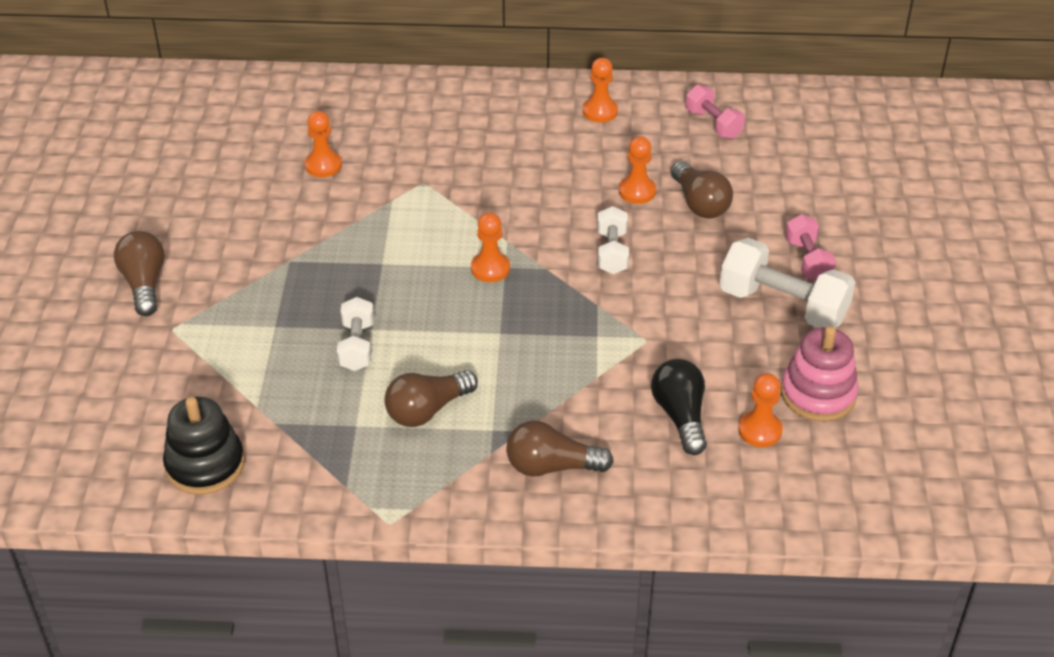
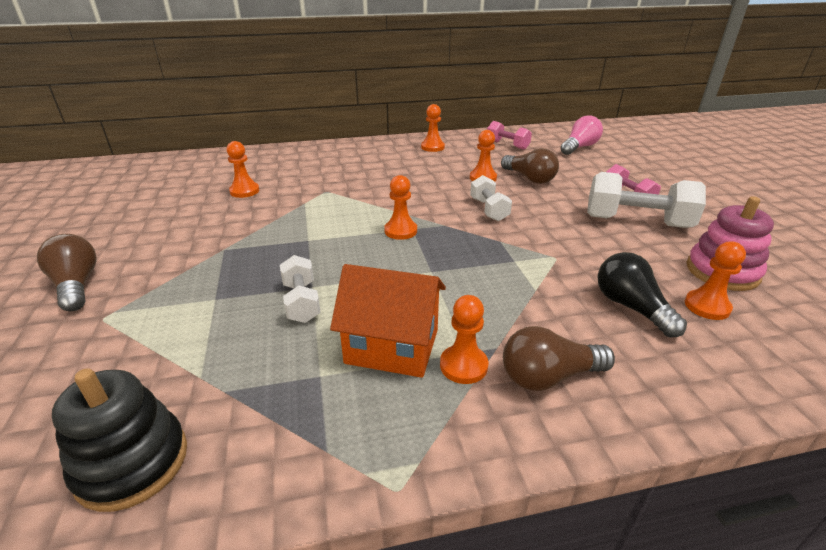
camera: 15 degrees left, 10 degrees down
brown light bulb [384,370,478,427] -> orange house [330,264,446,378]
none -> orange pawn [440,295,488,384]
none -> pink light bulb [560,115,603,155]

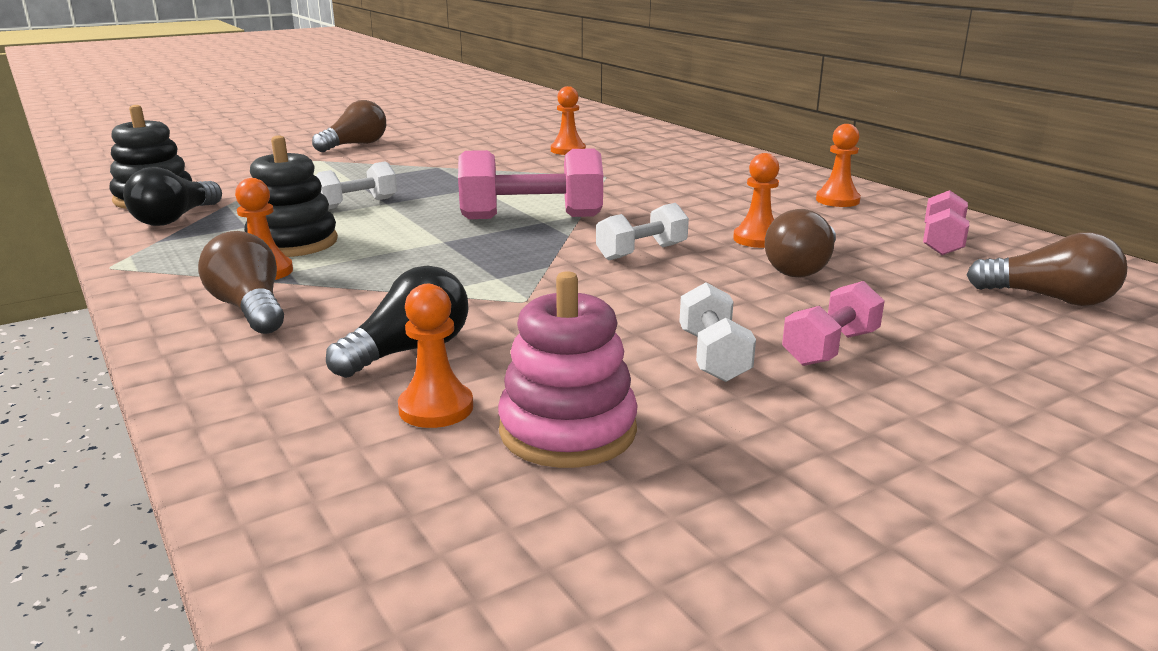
camera: 70 degrees right, 10 degrees down
orange house [330,264,446,378] -> black stacking toy [244,135,338,257]
orange pawn [384,175,417,240] -> pink dumbbell [458,148,603,219]
pink light bulb [560,115,603,155] -> brown light bulb [967,232,1128,306]
white dumbbell [587,172,706,228] -> white dumbbell [679,282,756,382], size x0.58
none -> black light bulb [123,167,222,226]

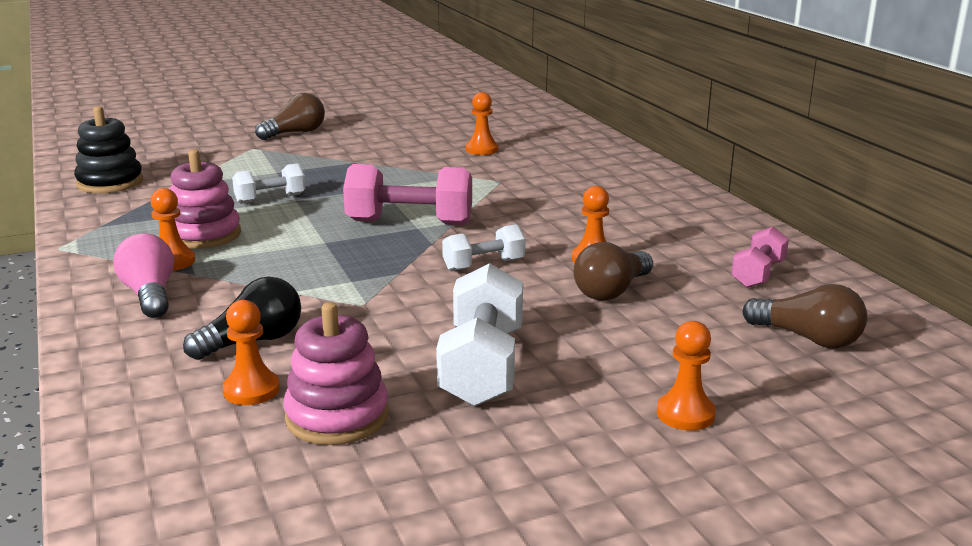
camera: 10 degrees right, 0 degrees up
black light bulb [123,167,222,226] -> none
brown light bulb [198,231,284,334] -> pink light bulb [113,233,174,318]
black stacking toy [244,135,338,257] -> pink stacking toy [169,149,241,249]
white dumbbell [679,282,756,382] -> white dumbbell [436,263,523,406], size x1.72
pink dumbbell [782,281,885,366] -> none
orange pawn [816,124,861,207] -> orange pawn moved to [657,321,716,430]

